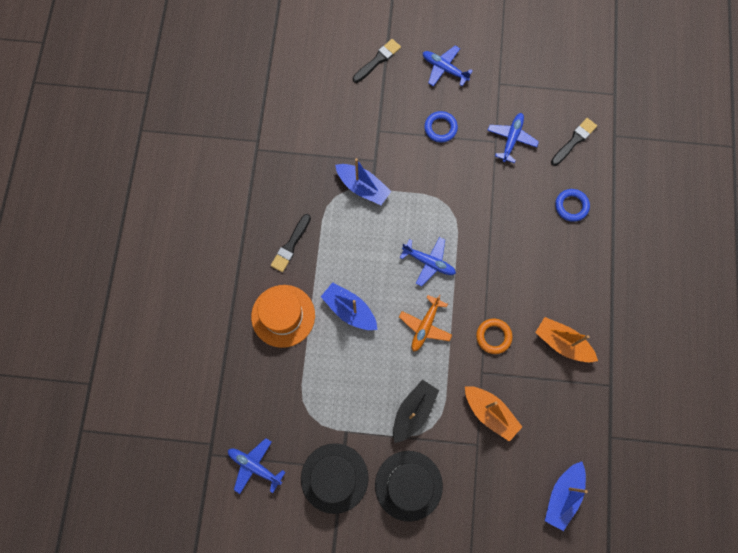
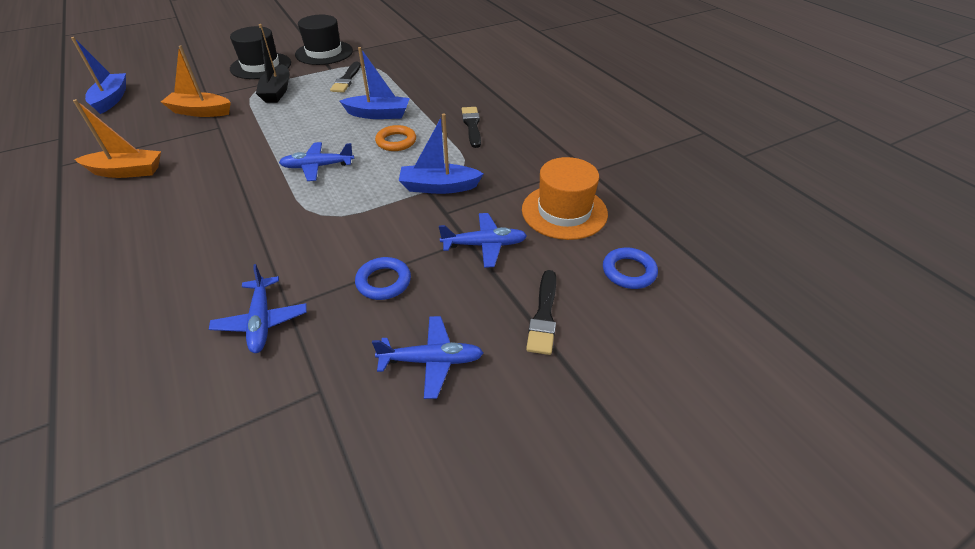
camera: 145 degrees right, 30 degrees down
blue plane [228,438,285,494] -> blue plane moved to [439,213,527,268]
orange hat [251,285,315,348] -> orange hat moved to [522,157,608,240]
orange plane [399,294,452,352] -> none
orange ring [476,318,513,354] -> orange ring moved to [375,125,416,151]
black brush [551,118,597,166] -> black brush moved to [330,62,361,93]
blue ring [555,189,590,222] -> blue ring moved to [603,248,658,289]

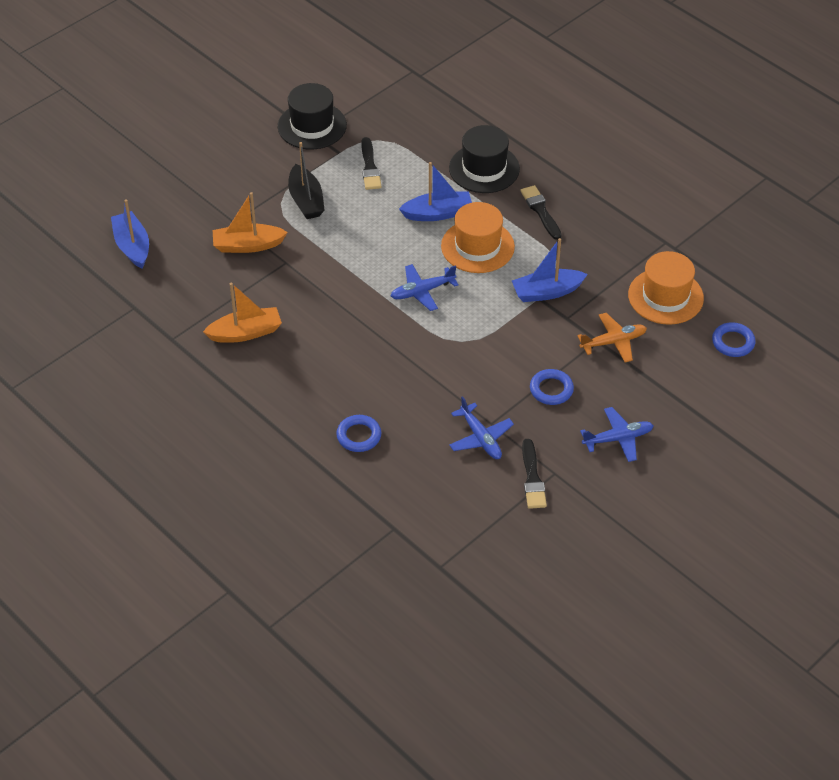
camera: 15 degrees left, 5 degrees up
black hat [230,26,291,79] -> black hat moved to [449,125,520,193]
orange ring [375,125,416,151] -> orange hat [441,202,515,273]
blue plane [439,213,527,268] -> orange plane [577,313,647,363]
black brush [526,270,556,355] -> black brush moved to [522,439,547,509]
none -> blue ring [336,415,381,452]

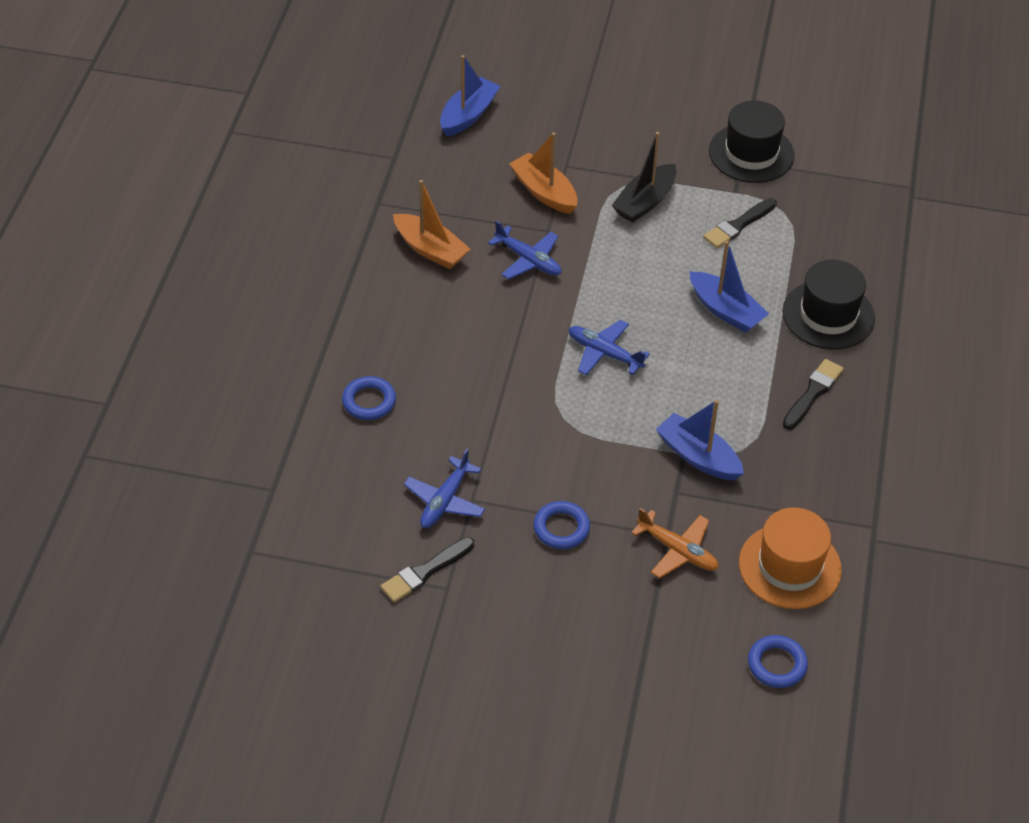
camera: 55 degrees right, 0 degrees up
orange hat [441,202,515,273] -> none
blue plane [580,407,654,462] -> blue plane moved to [488,220,561,279]

